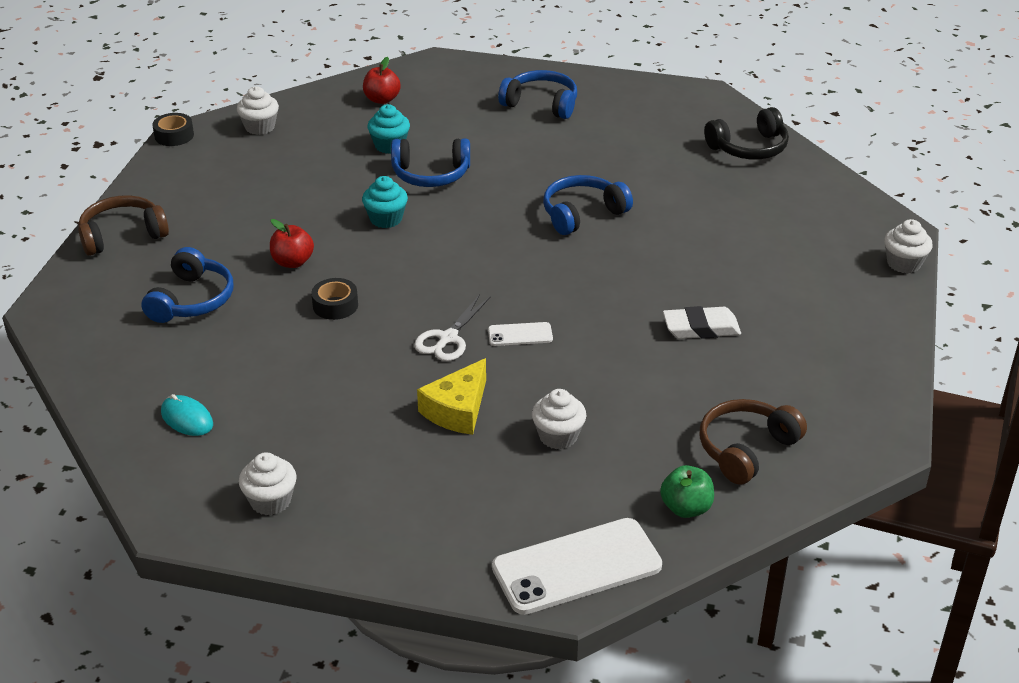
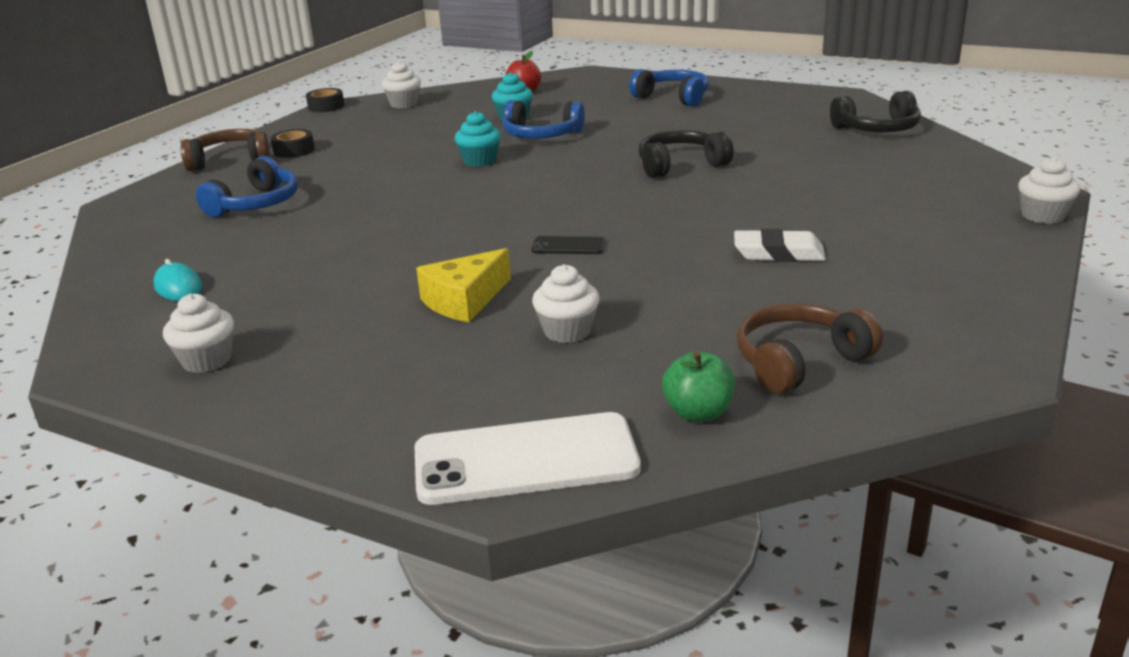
camera: 15 degrees right, 10 degrees down
red apple [270,219,314,268] -> none
black tape [311,278,358,320] -> black tape moved to [271,129,315,158]
white scissors [414,294,491,361] -> none
white phone [488,322,553,346] -> black phone [531,236,605,254]
blue headphones [543,175,633,235] -> black headphones [639,130,734,178]

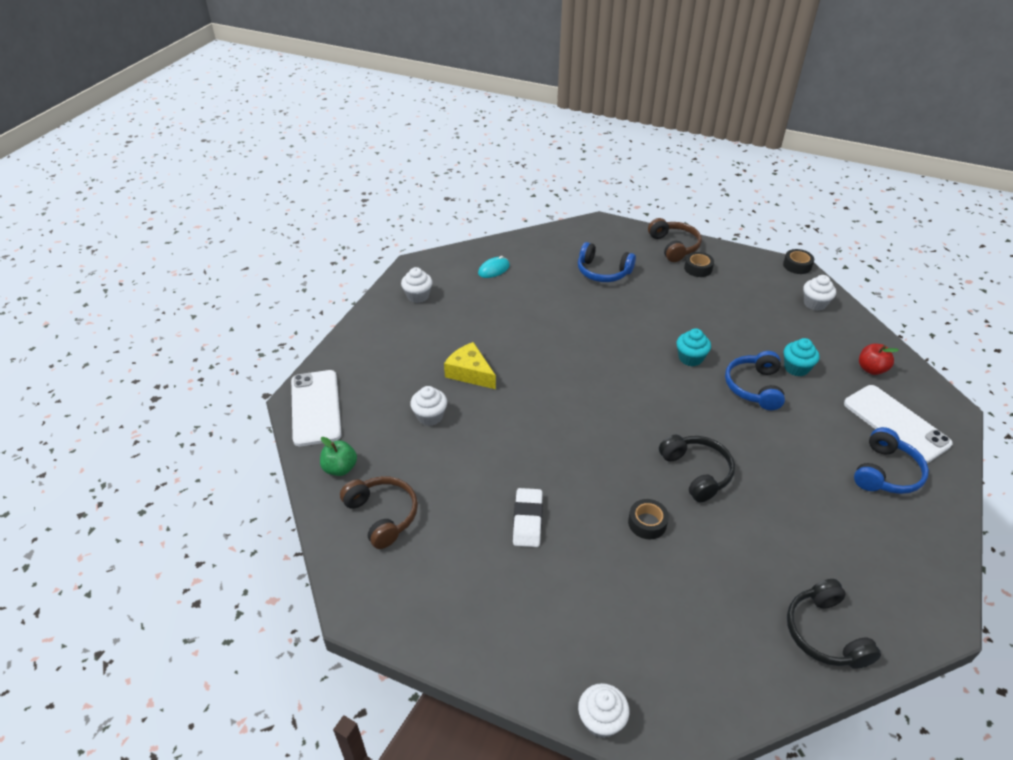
camera: 85 degrees right, 15 degrees up
black phone [531,236,605,254] -> none
none -> black tape [628,499,669,539]
none -> white phone [844,385,953,463]

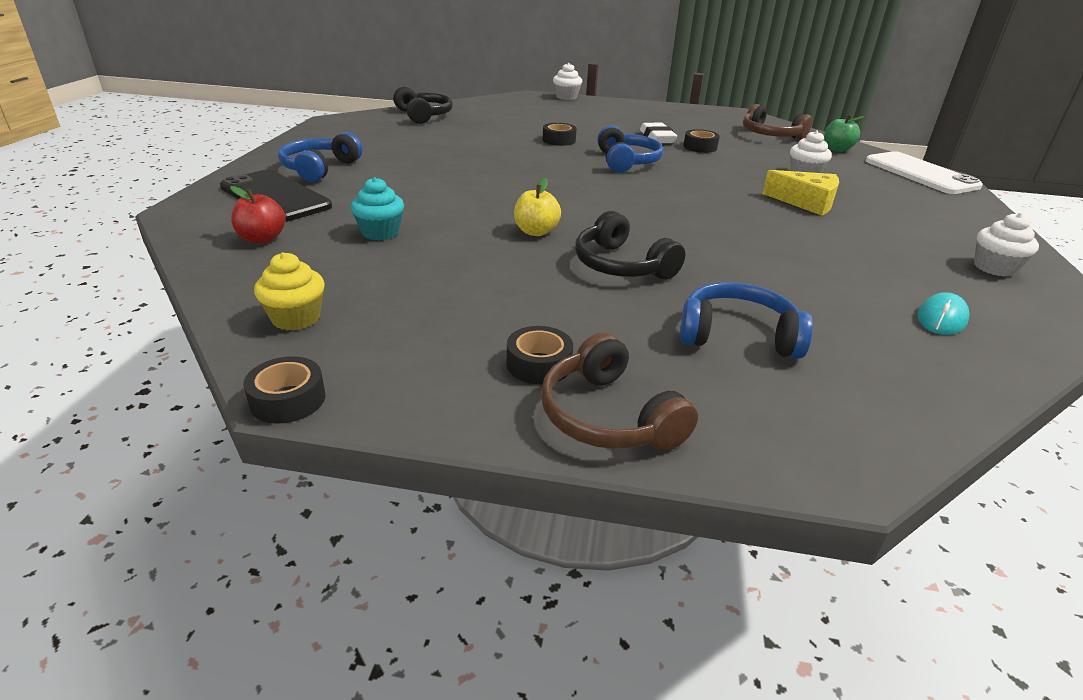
camera: 165 degrees right, 10 degrees down
black headphones [659,435,735,502] -> black headphones moved to [575,211,685,280]
turquoise cupcake [676,328,711,366] -> yellow apple [514,178,561,236]
blue headphones [725,351,785,410] -> blue headphones moved to [597,125,663,173]
white cupcake [803,275,836,311] -> yellow cupcake [254,252,325,331]
white phone [844,385,953,463] -> black phone [220,170,332,222]
none -> black tape [683,129,720,153]

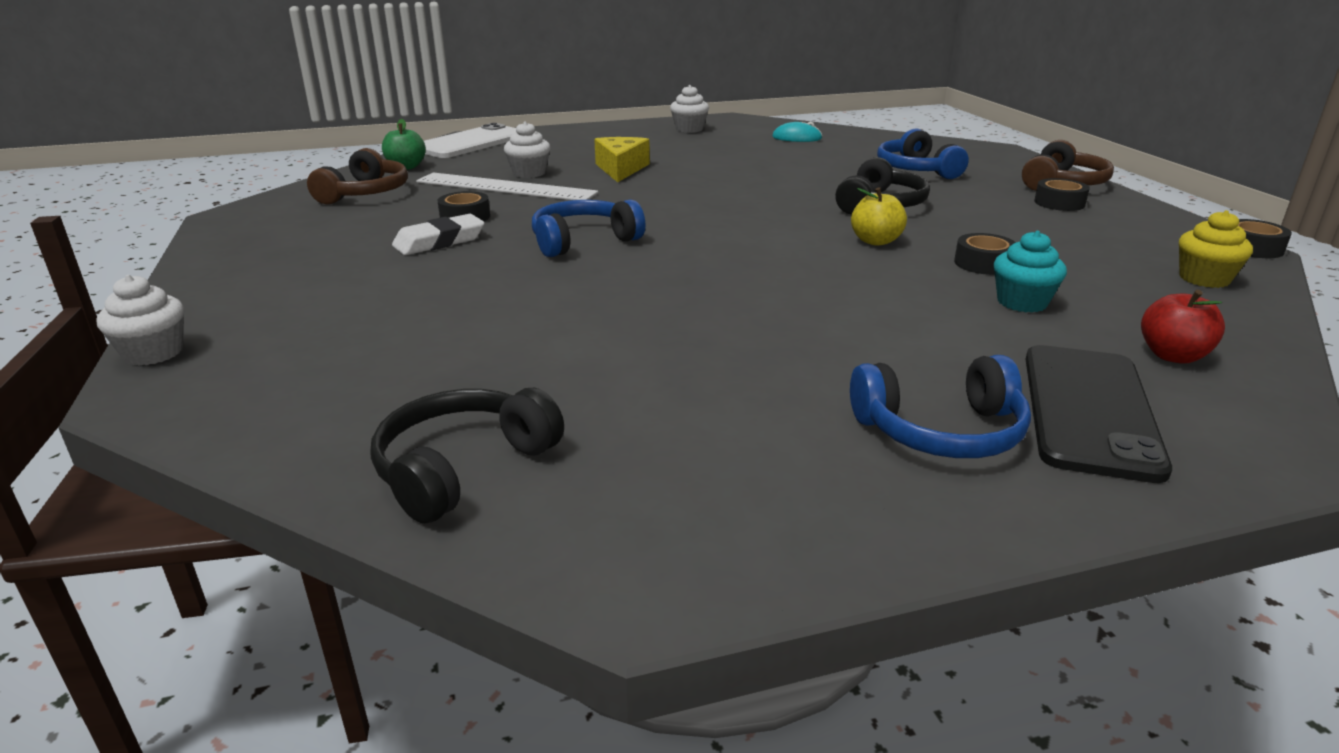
camera: 115 degrees left, 5 degrees down
black tape [543,123,577,146] -> black tape moved to [954,233,1016,275]
none -> white ruler [416,172,598,200]

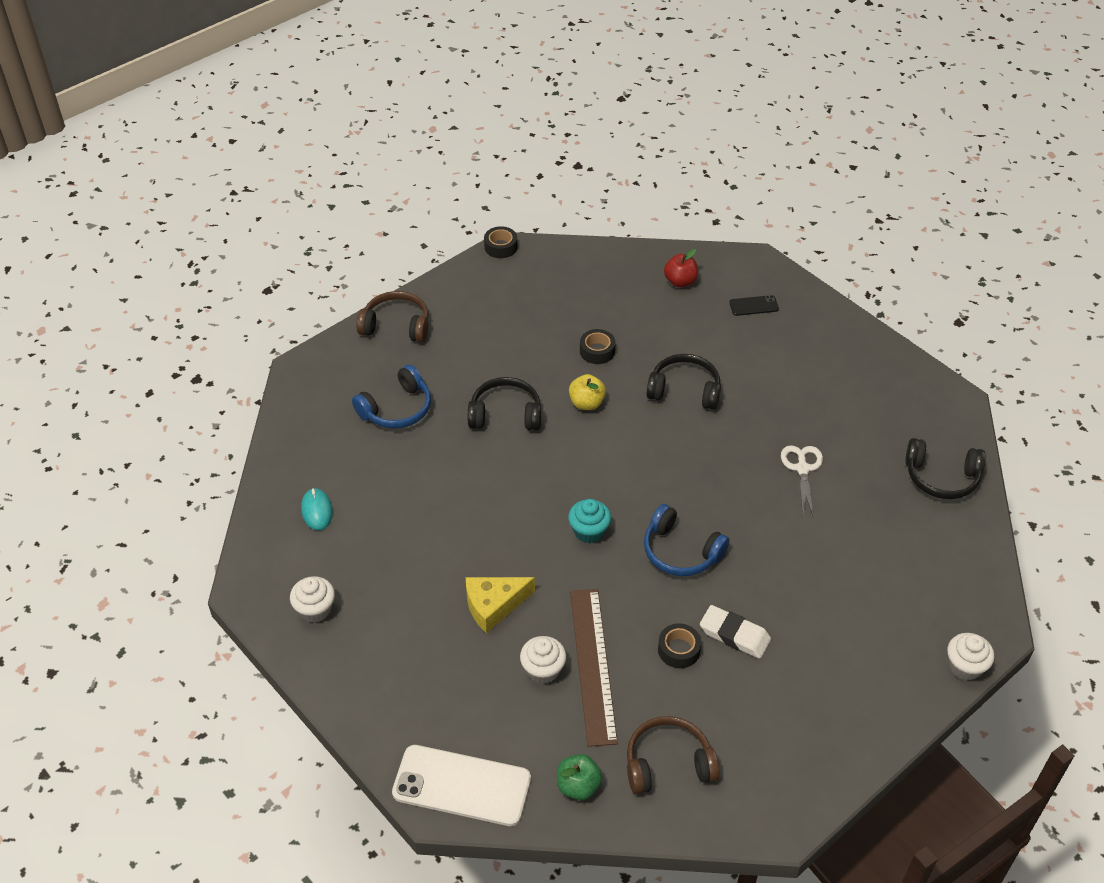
camera: 115 degrees left, 20 degrees up
white ruler [416,172,598,200] -> brown ruler [570,589,618,747]
blue headphones [850,355,1031,458] -> none
turquoise cupcake [994,231,1067,313] -> turquoise cupcake moved to [568,499,611,543]
black phone [1026,345,1172,483] -> black phone [729,295,779,316], size x0.47
black tape [1034,178,1090,211] -> none
yellow cupcake [1179,210,1253,288] -> none
none -> black headphones [647,354,721,410]
none -> white scissors [781,445,823,518]

